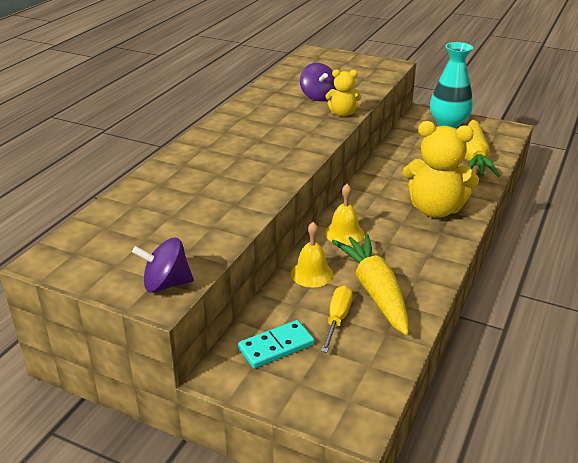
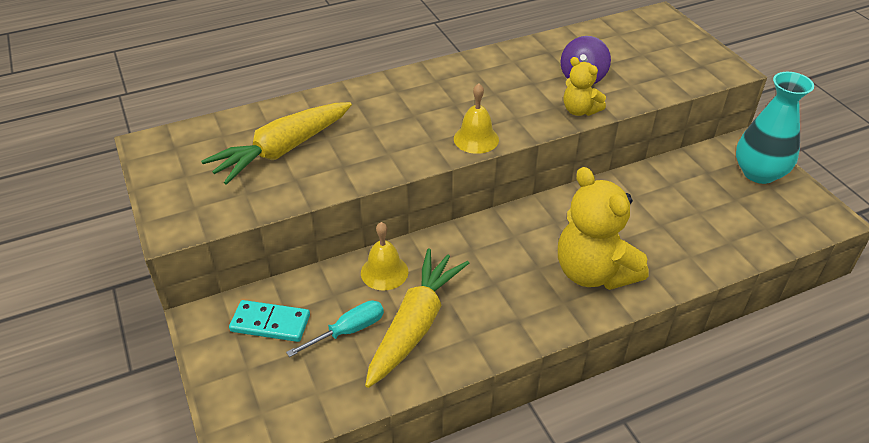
camera: 40 degrees right, 10 degrees up
purple spinning top [132,238,194,293] -> none
yellow screwdriver [321,286,353,353] -> turquoise screwdriver [286,300,384,357]
yellow bell [325,184,364,245] -> yellow bell moved to [454,83,499,154]
yellow carrot [465,120,500,177] -> yellow carrot moved to [201,102,352,185]

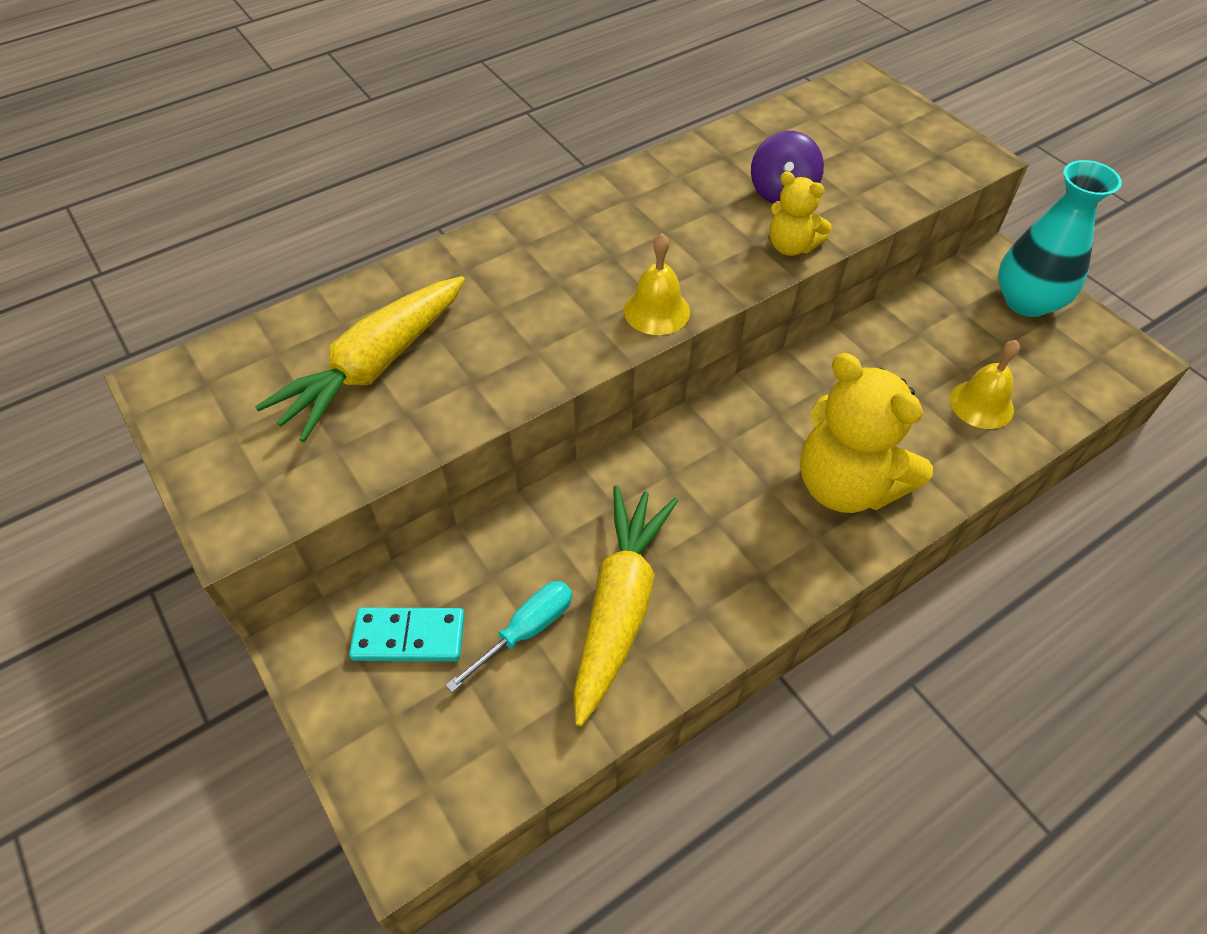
camera: 10 degrees left, 10 degrees up
yellow bell [361,222,408,290] -> yellow bell moved to [950,340,1020,429]

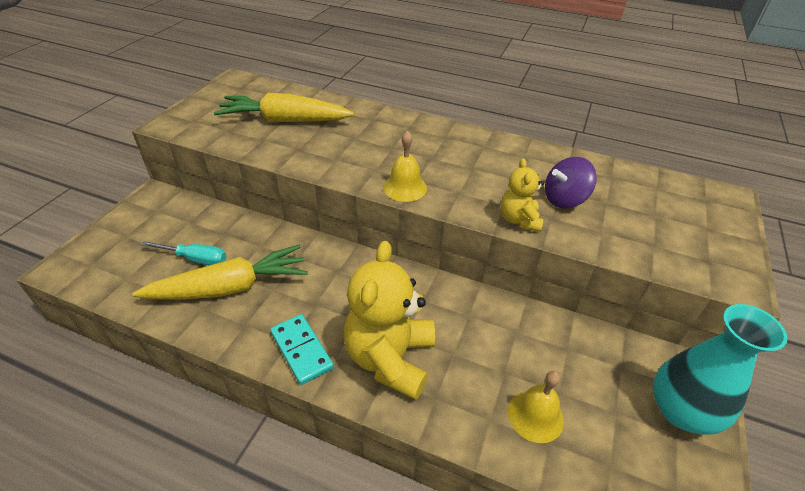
camera: 55 degrees right, 10 degrees down
turquoise domino [349,608,465,661] -> turquoise domino moved to [270,314,334,385]

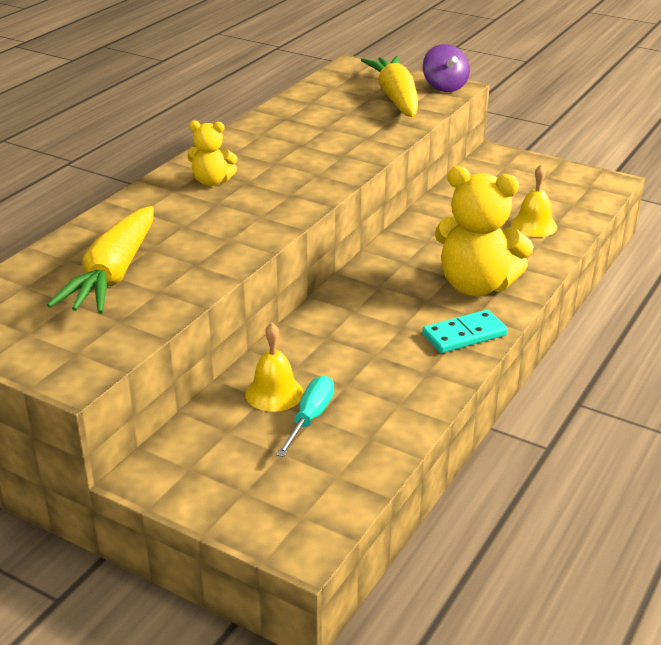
camera: 80 degrees left, 10 degrees down
yellow carrot [133,245,308,300] -> yellow carrot moved to [361,56,418,117]
yellow bell [383,131,427,202] -> yellow bell moved to [245,323,304,412]
yellow teddy bear [501,158,544,232] -> yellow teddy bear moved to [187,120,237,186]
purple spinning top [545,157,597,208] -> purple spinning top moved to [423,44,470,92]
turquoise vase [653,304,787,435] -> none

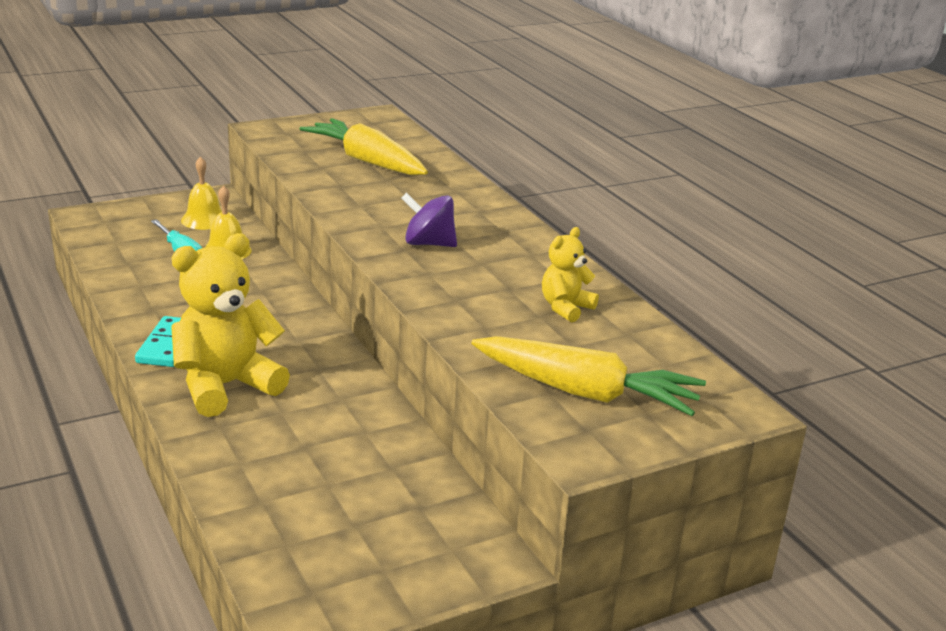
camera: 120 degrees right, 5 degrees down
yellow teddy bear [187,120,237,186] -> yellow teddy bear moved to [542,227,599,322]
purple spinning top [423,44,470,92] -> purple spinning top moved to [401,193,457,247]
yellow bell [511,164,557,237] -> yellow bell moved to [181,156,222,230]

